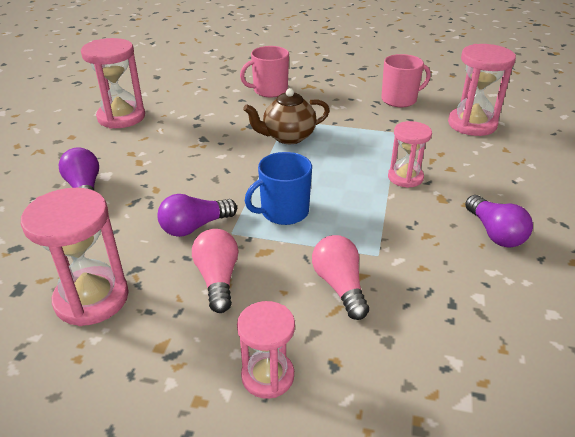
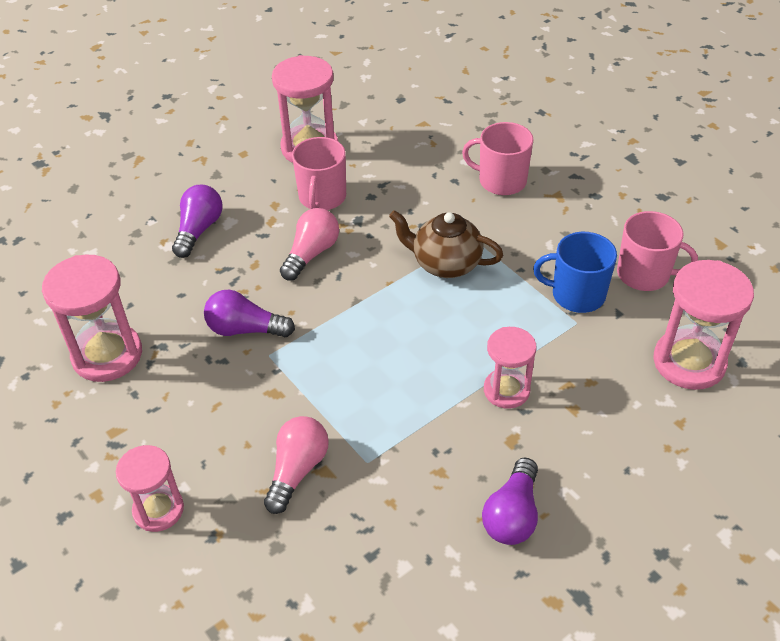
camera: 40 degrees right, 10 degrees up
pink light bulb [192,229,239,313] -> pink light bulb moved to [280,208,339,280]
blue mug [245,152,312,225] -> blue mug moved to [533,232,617,313]
none -> pink mug [292,137,346,210]

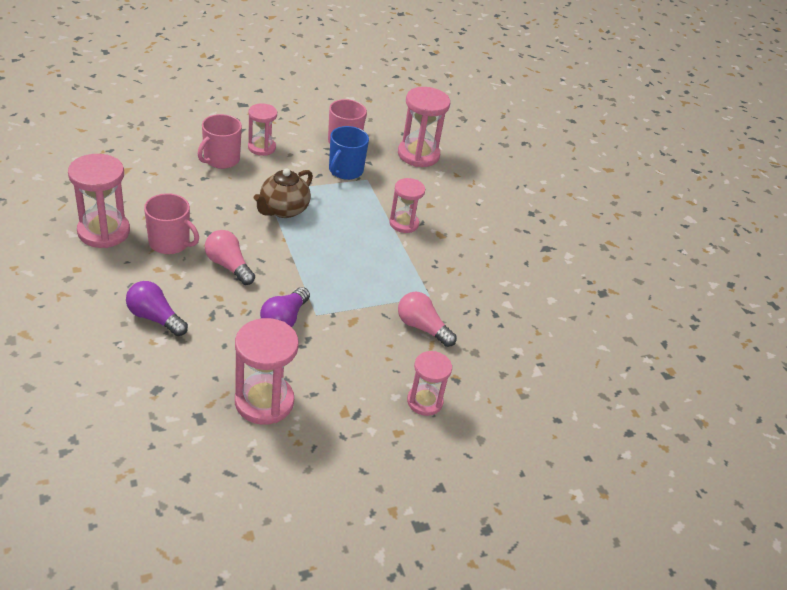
camera: 80 degrees left, 5 degrees down
purple light bulb [482,457,538,545] -> none
none -> pink hourglass [248,103,277,156]

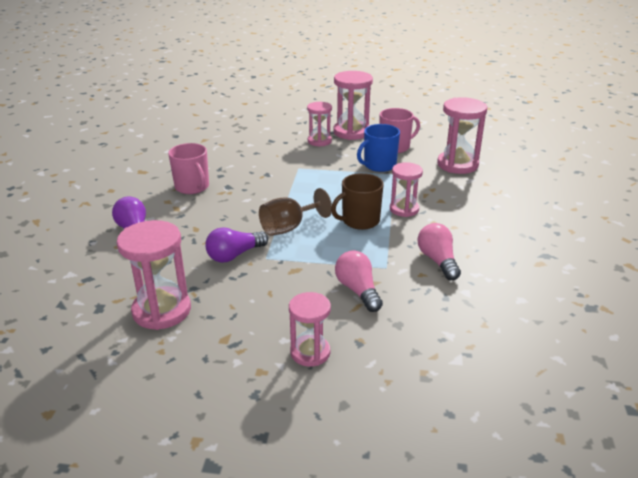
camera: 35 degrees right, 10 degrees down
pink hourglass [68,154,130,248] -> pink hourglass moved to [333,71,373,140]
pink mug [198,114,242,169] -> none
pink light bulb [205,230,255,285] -> pink light bulb moved to [418,223,461,280]
brown teapot [254,168,313,218] -> none
none -> brown goblet [259,188,332,236]
none -> brown mug [331,173,384,230]

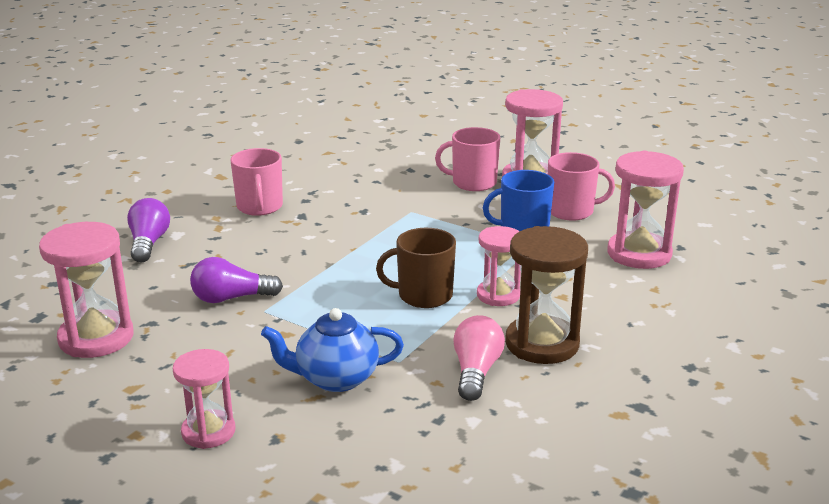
camera: 25 degrees right, 5 degrees down
brown goblet [259,188,332,236] -> none
pink hourglass [307,102,332,147] -> pink mug [435,127,500,191]
pink light bulb [335,250,383,312] -> blue teapot [261,308,404,392]
none -> brown hourglass [505,226,588,364]

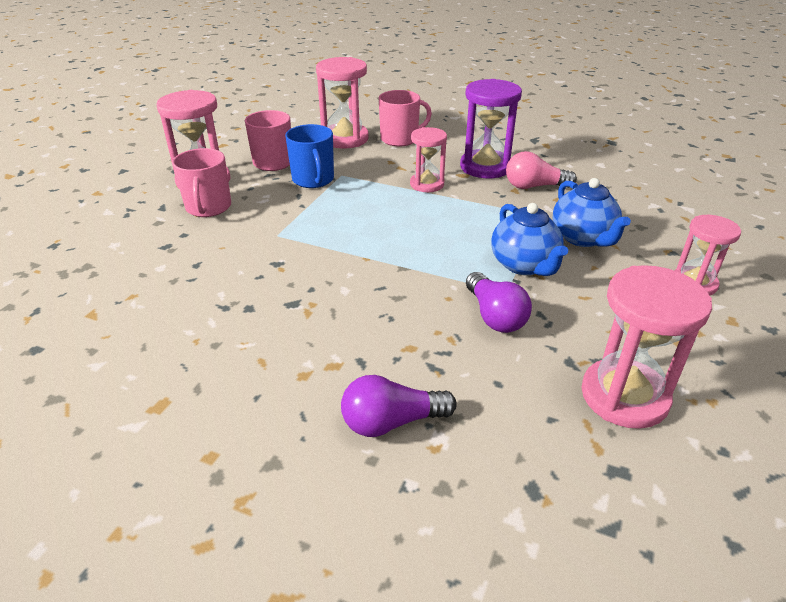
camera: 100 degrees left, 10 degrees up
pink mug [230,148,283,216] -> pink mug moved to [379,90,432,146]
brown mug [376,228,456,308] -> none
brown hourglass [505,226,588,364] -> purple hourglass [460,79,522,178]
none -> blue teapot [491,203,568,276]

